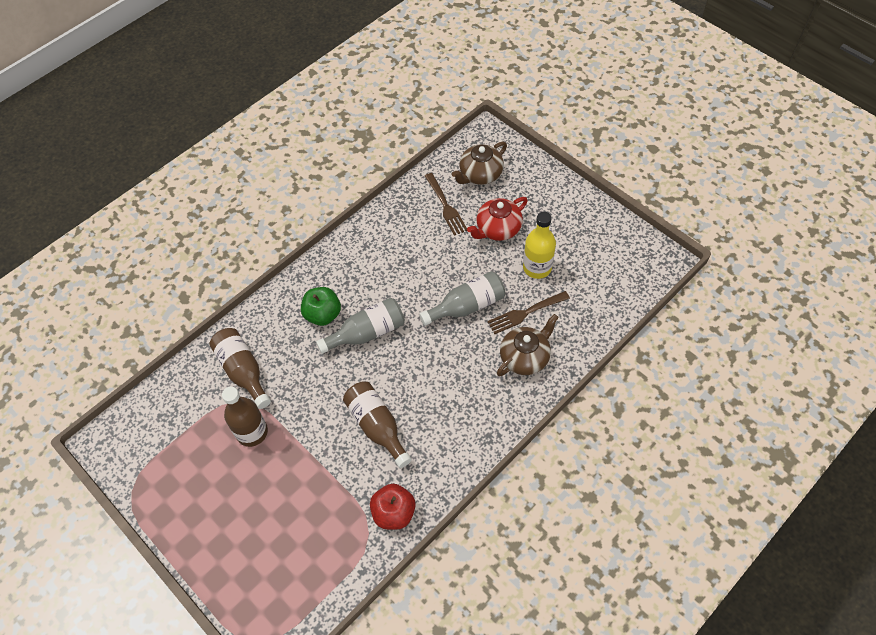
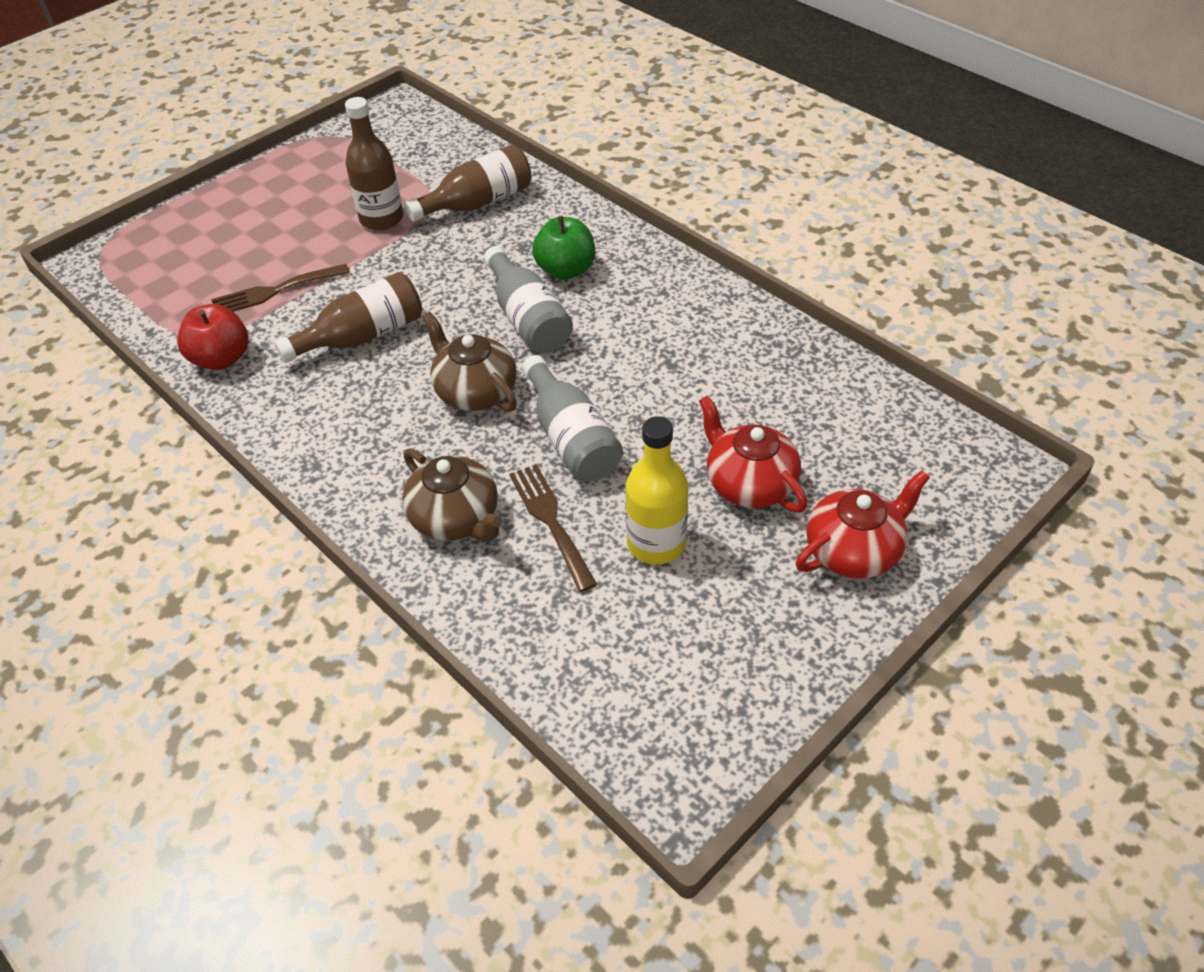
camera: 90 degrees right, 10 degrees down
brown fork [425,173,467,236] -> brown fork moved to [211,264,350,312]
brown teapot [452,142,507,185] -> brown teapot moved to [422,312,517,412]
none -> red teapot [796,470,930,579]

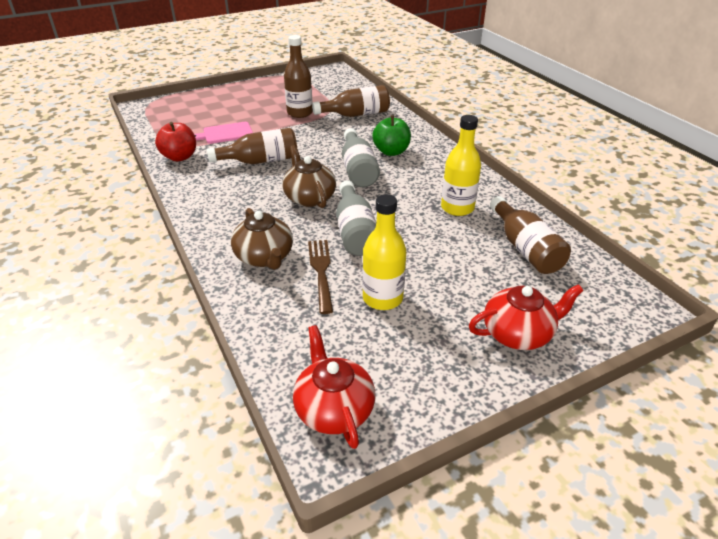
camera: 15 degrees right, 10 degrees down
brown fork [211,264,350,312] -> pink cutting board [194,122,253,144]
red teapot [699,395,807,512] -> red teapot moved to [293,325,375,449]
none -> yellow bottle [441,115,481,216]
none -> brown bottle [490,196,571,274]

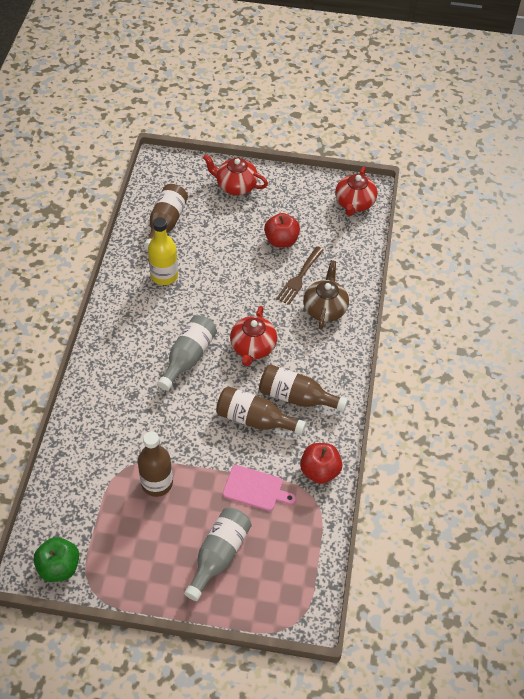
camera: 145 degrees left, 15 degrees up
brown teapot [282,145,336,208] -> red teapot [230,306,277,367]
brown bottle [312,85,390,117] -> brown bottle moved to [259,364,348,412]
grey bottle [336,180,376,256] -> grey bottle moved to [184,508,252,601]
yellow bottle [362,194,406,310] -> red apple [264,213,300,248]
green apple [372,115,411,156] -> green apple moved to [34,537,79,582]

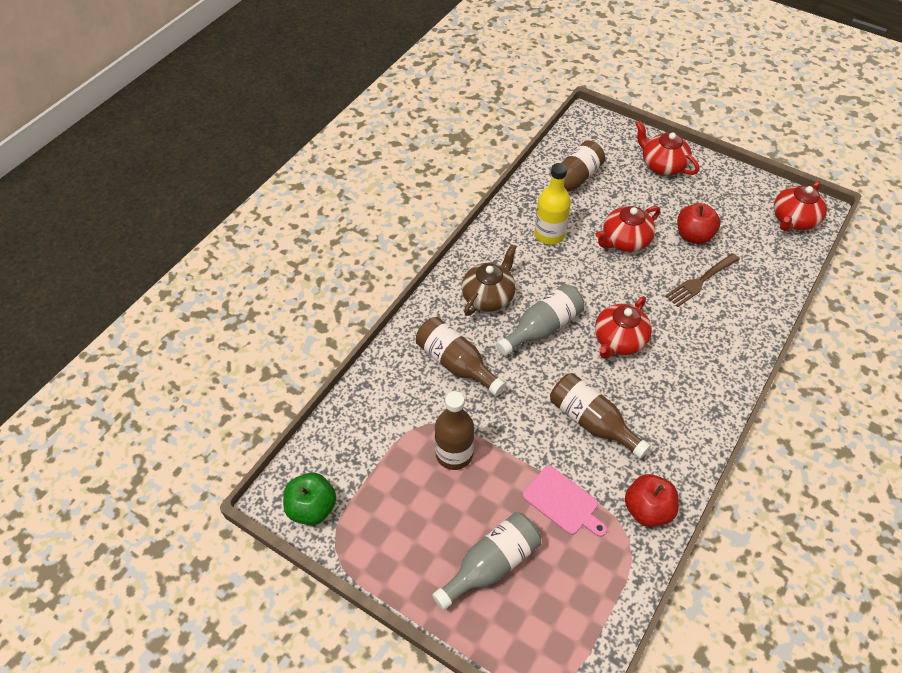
camera: 25 degrees right, 0 degrees up
brown bottle [259,364,348,412] -> brown bottle moved to [416,317,506,396]
brown teapot [303,260,349,329] -> brown teapot moved to [462,244,516,316]
none -> red teapot [596,206,660,252]

